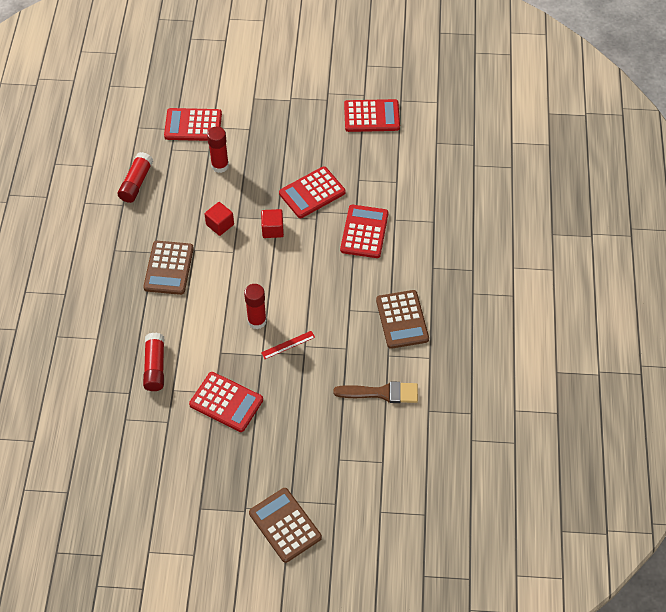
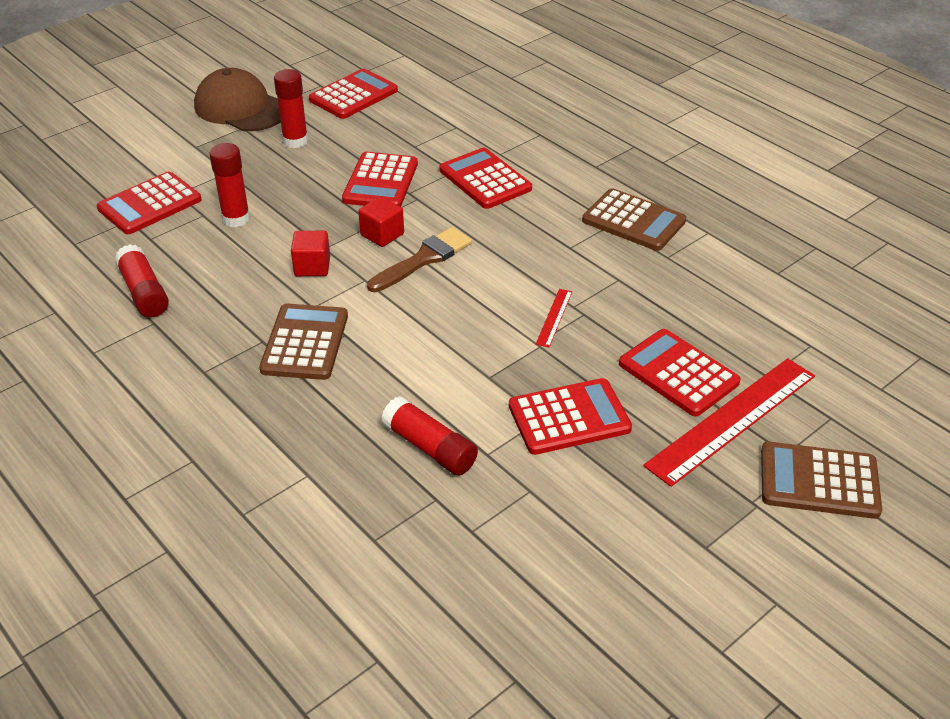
camera: 45 degrees left, 15 degrees down
brown calculator [143,241,194,295] -> brown calculator turned 135 degrees counterclockwise [259,303,348,380]
red glue stick [244,284,267,329] -> red glue stick moved to [274,69,308,148]
brown brush [333,381,418,403] -> brown brush moved to [367,227,472,292]
none -> brown cap [194,68,281,131]
none -> red calculator [619,329,741,417]
none -> red ruler [643,358,815,487]

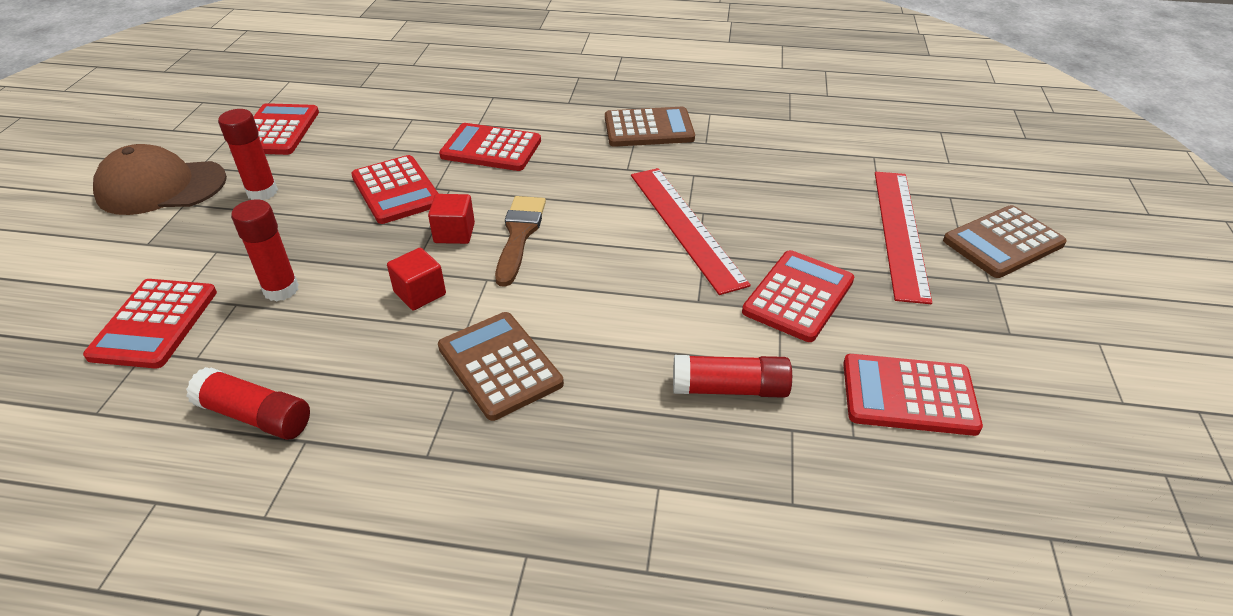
camera: 40 degrees left, 0 degrees up
red ruler [536,289,572,347] -> red ruler [631,168,751,295], size x2.30
red calculator [619,329,741,417] -> red calculator moved to [843,354,983,436]

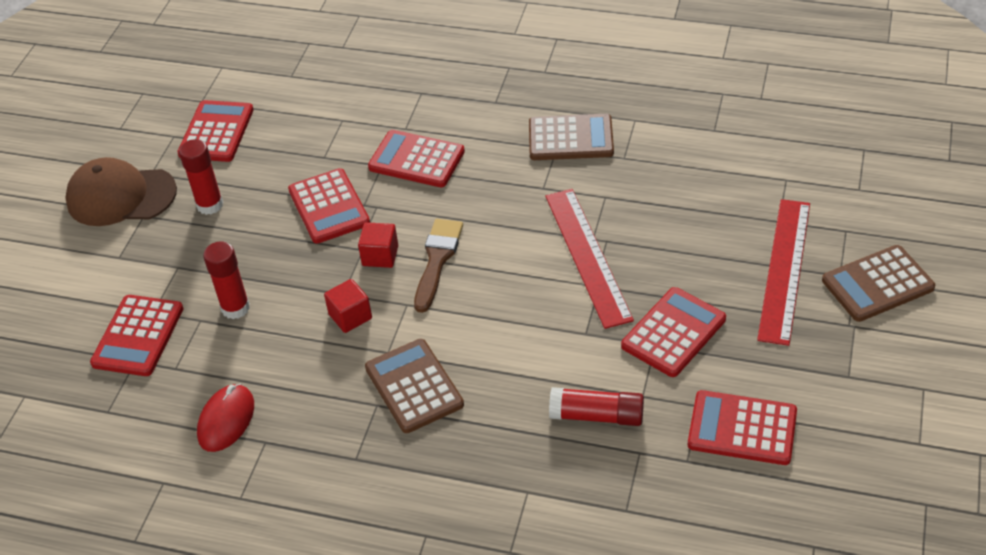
camera: 10 degrees right, 5 degrees up
red glue stick [186,367,310,440] -> red mouse [197,384,254,452]

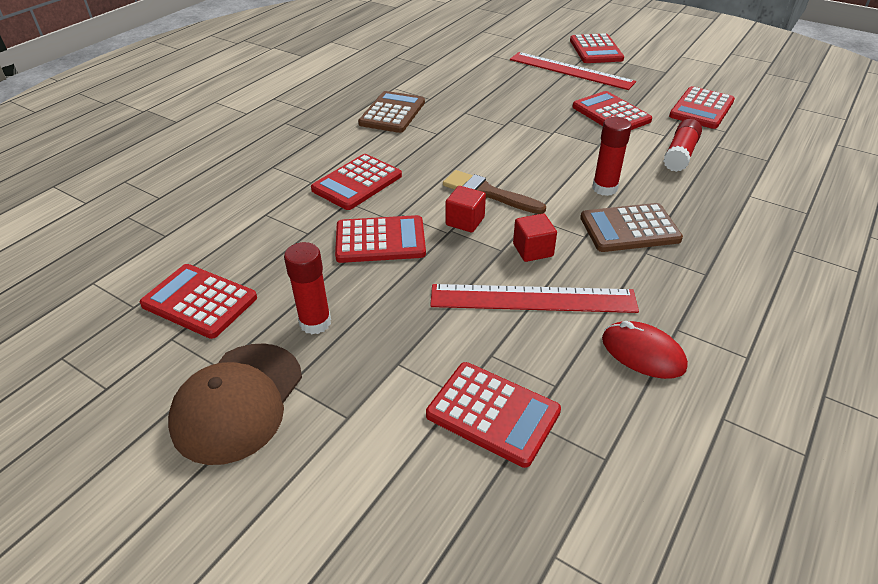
camera: 75 degrees left, 5 degrees down
red glue stick [203,242,250,319] -> red glue stick moved to [592,117,632,196]
red ruler [545,189,634,329] -> red ruler moved to [430,284,639,313]
brown calculator [822,245,935,322] -> red calculator [570,33,624,63]

